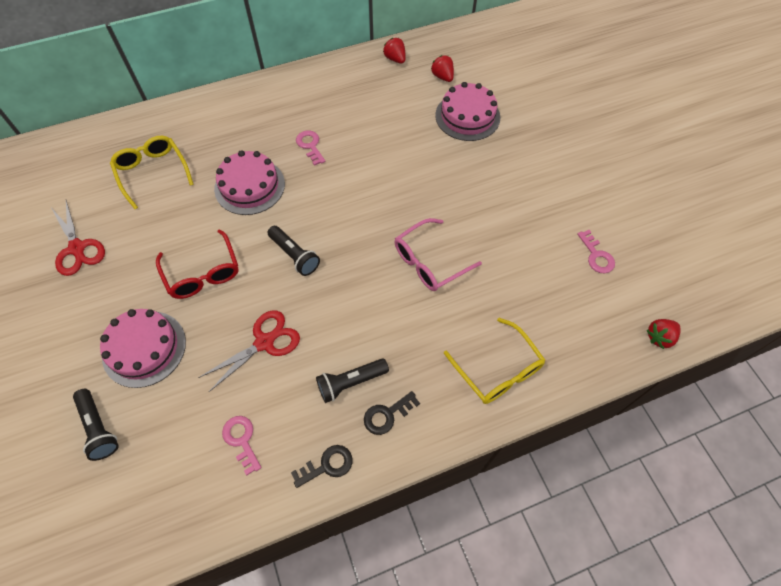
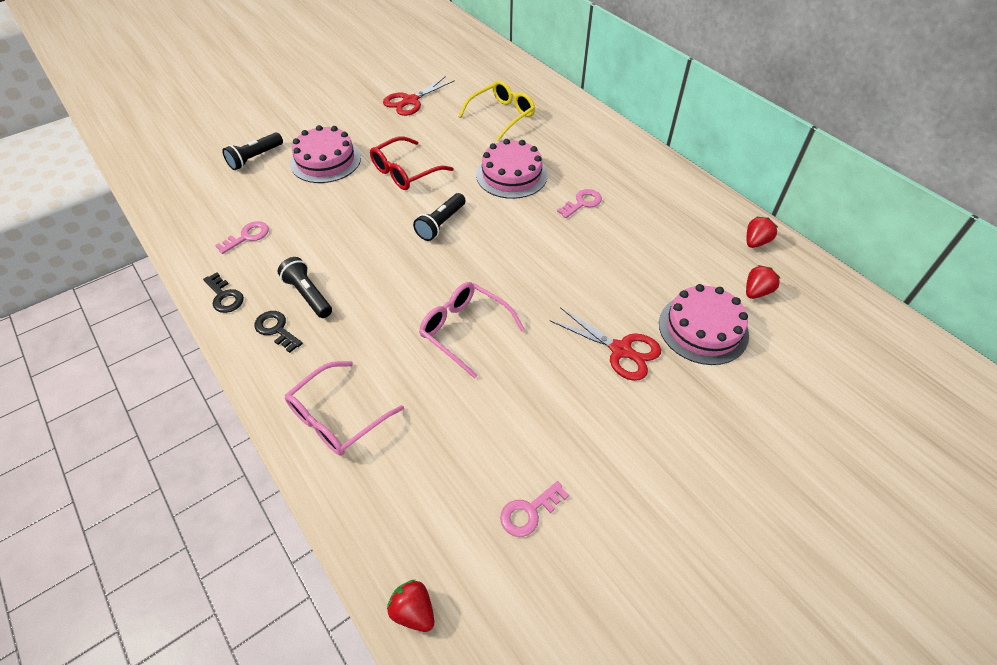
camera: 75 degrees right, 10 degrees down
red scissors [198,310,300,392] -> red scissors moved to [550,307,661,381]
yellow glasses [444,318,545,404] -> pink glasses [285,361,404,456]

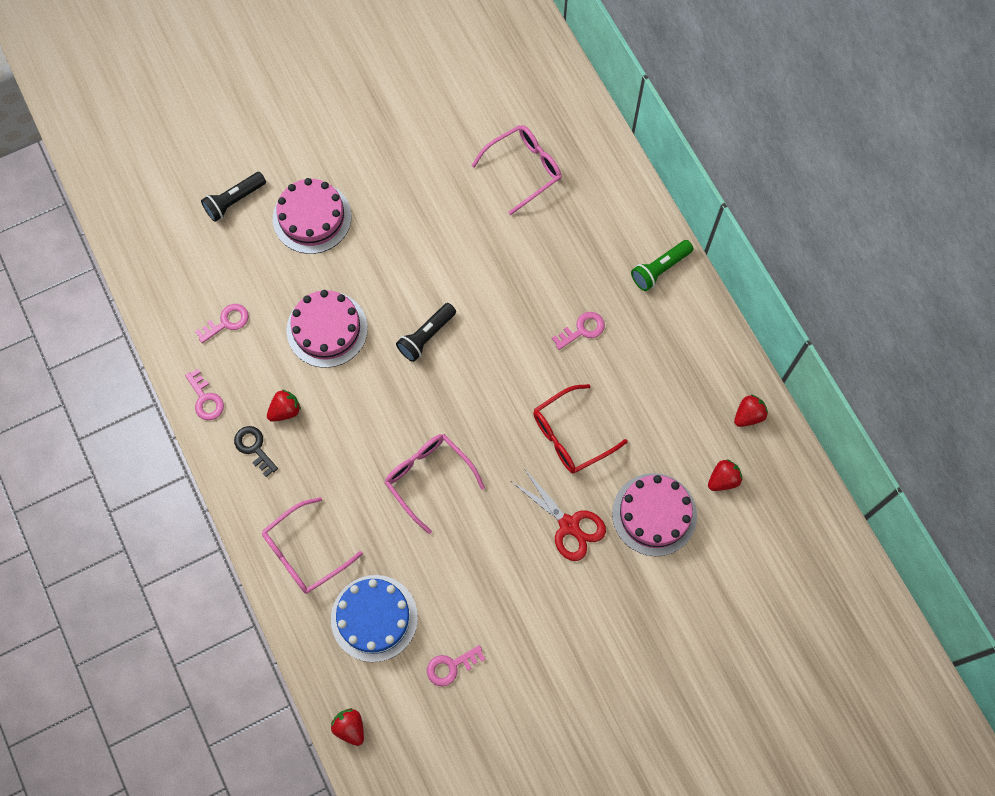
camera: 10 degrees right, 20 degrees up
black key [203,272,244,313] -> pink key [185,369,224,420]
black flashlight [278,257,332,318] -> red strawberry [267,390,301,422]
red glasses [370,136,454,190] -> red glasses moved to [533,384,628,474]
red scissors [383,76,455,116] -> none
yellow glasses [458,80,535,141] -> pink glasses [471,125,562,215]
pink cake [476,139,547,199] -> pink cake moved to [286,290,368,368]
none -> blue cake [331,575,418,662]
none -> green flashlight [631,240,693,291]

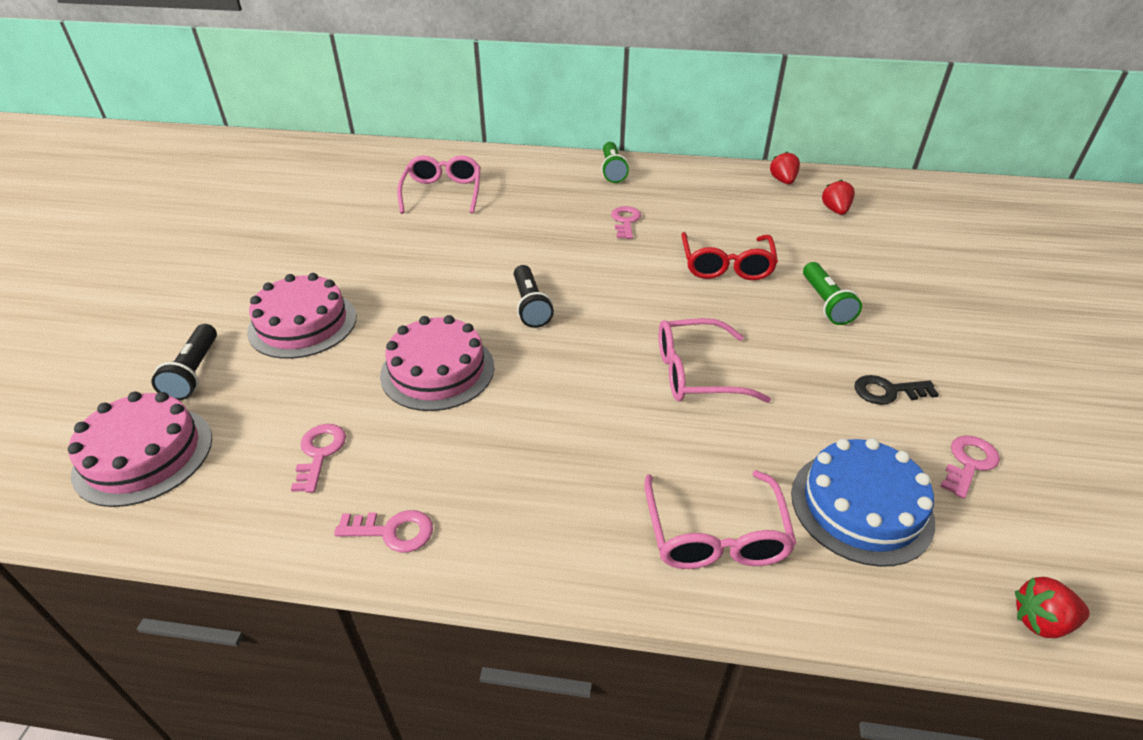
camera: 55 degrees left, 30 degrees down
black key [234,426,278,477] -> black key moved to [854,375,939,405]
red strawberry [267,390,301,422] -> none
pink key [427,645,486,686] -> pink key turned 150 degrees counterclockwise [940,435,1000,499]
red scissors [512,468,606,561] -> green flashlight [803,262,862,325]
pink cake [612,473,697,556] -> pink cake moved to [68,392,212,507]

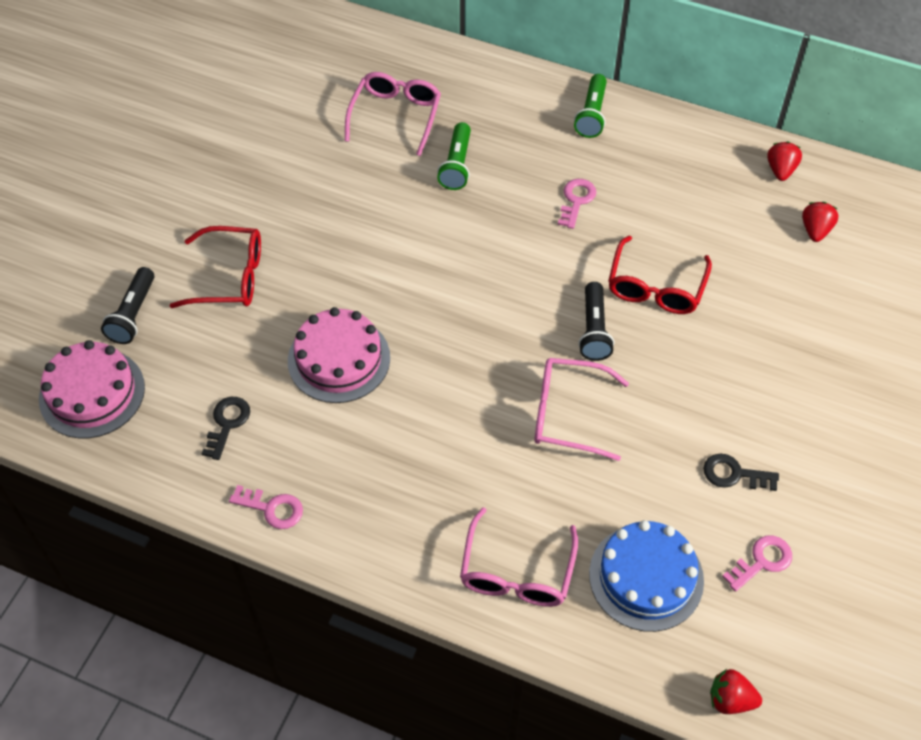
camera: 15 degrees right, 15 degrees up
pink cake [247,273,357,359] -> red glasses [170,226,261,308]
pink key [291,424,346,493] -> black key [201,397,250,460]
black flashlight [514,265,554,328] -> black flashlight moved to [578,282,614,361]
green flashlight [803,262,862,325] -> green flashlight moved to [437,122,471,190]

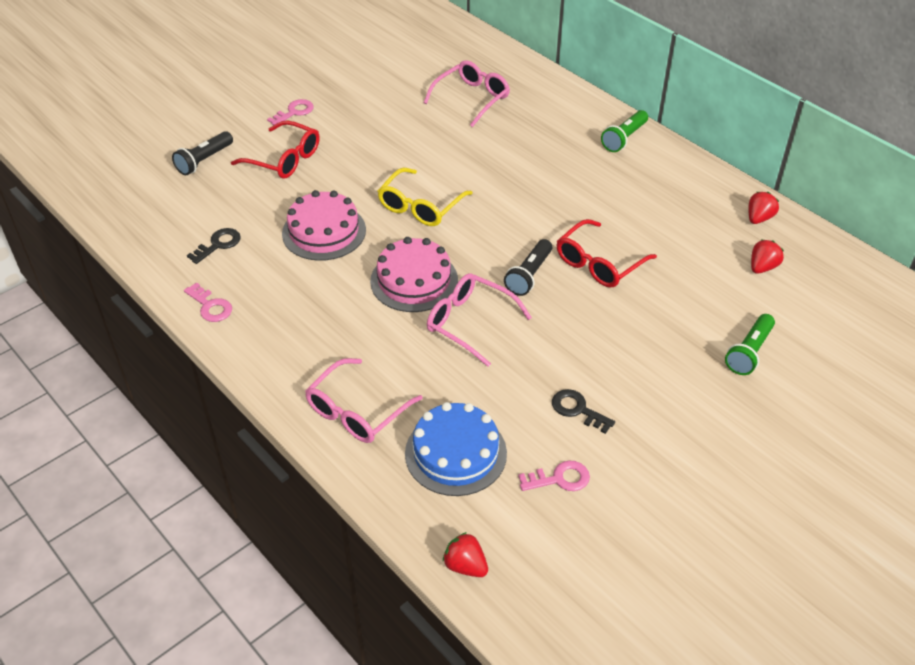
camera: 25 degrees right, 10 degrees down
pink cake [39,340,145,438] -> pink cake moved to [370,237,458,312]
green flashlight [437,122,471,190] -> green flashlight moved to [725,314,775,375]
pink key [558,179,596,229] -> pink key moved to [267,99,314,125]
none -> yellow glasses [378,168,473,226]

